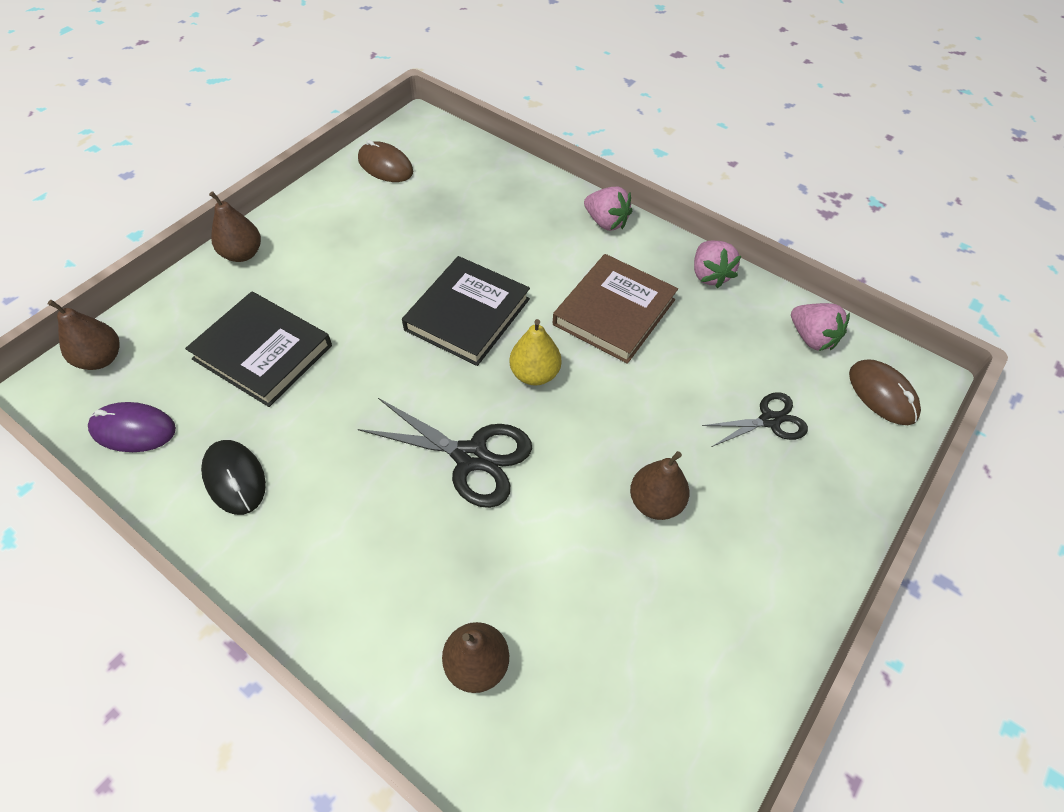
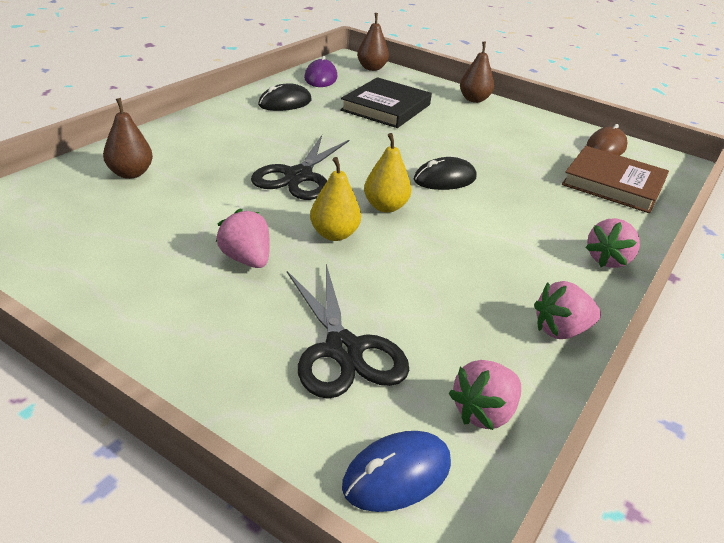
camera: 85 degrees right, 20 degrees down
black book [402,256,530,366] -> black mouse [414,157,476,190]
brown book [553,254,678,364] -> brown book moved to [562,146,669,213]
brown pear [630,451,689,520] -> pink strawberry [216,208,270,268]
black scissors [702,392,808,447] -> black scissors [287,264,409,399], size x1.63
brown mouse [849,359,921,425] -> blue mouse [342,431,451,512]
none -> yellow pear [310,157,361,241]

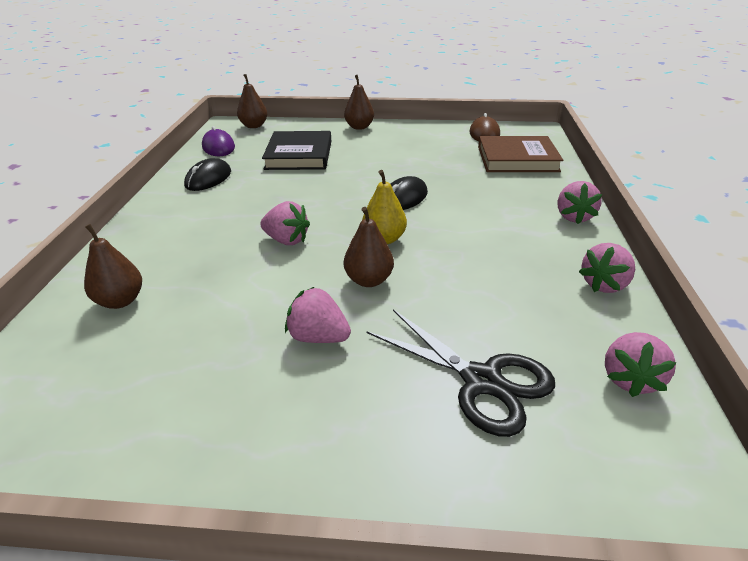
camera: 25 degrees left, 0 degrees up
black scissors [251,135,350,200] -> pink strawberry [260,201,310,245]
yellow pear [310,157,361,241] -> brown pear [344,207,394,287]
blue mouse [342,431,451,512] -> none

